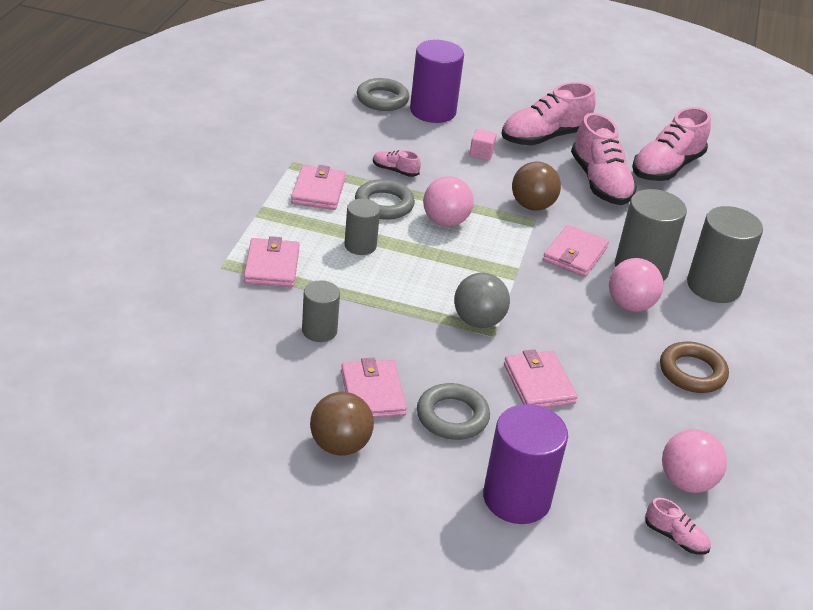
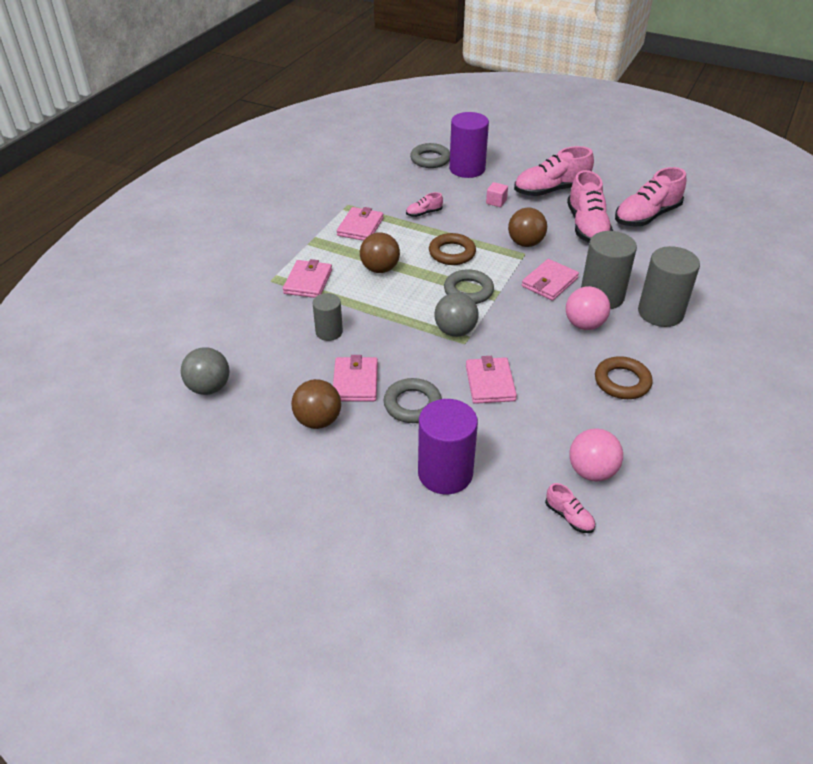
camera: 15 degrees right, 5 degrees up
grey cylinder [344,199,380,255] -> brown ball [360,232,400,273]
grey ring [355,179,415,220] -> grey ring moved to [444,269,494,304]
pink shoe [373,150,421,177] -> pink shoe turned 60 degrees counterclockwise [406,192,443,217]
pink ball [423,176,474,227] -> brown ring [429,233,476,265]
none -> grey ball [181,347,230,395]

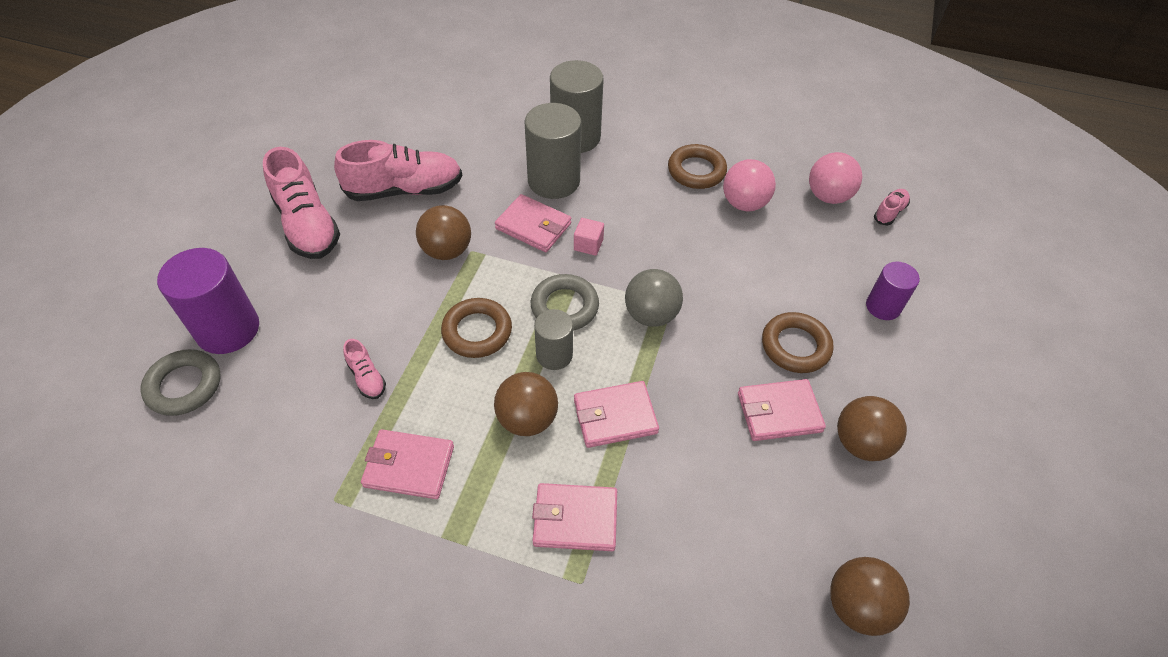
camera: 100 degrees left, 10 degrees up
grey ball [181,347,230,395] -> brown ball [830,557,910,636]
grey cylinder [313,293,343,341] -> grey cylinder moved to [534,309,573,370]
grey ring [384,378,442,423] -> brown ring [762,312,834,373]
purple cylinder [418,399,478,494] -> purple cylinder [866,262,920,320], size x0.59
pink wallet [466,356,517,404] -> pink wallet moved to [574,381,659,448]
pink cube [486,182,508,207] -> pink cube moved to [574,218,604,256]
pink ball [566,286,610,330] -> pink ball moved to [723,159,776,211]
pink shoe [615,167,686,227] -> none

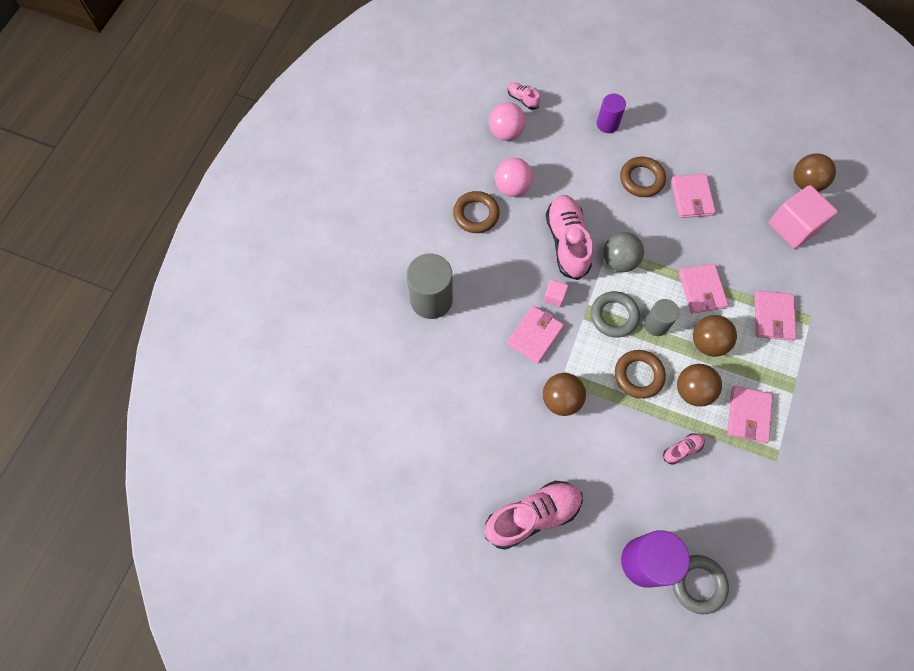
camera: 85 degrees left, 15 degrees up
pink shoe [334,140,462,201] -> pink shoe moved to [546,195,593,280]
grey cylinder [525,103,581,199] -> none
brown ball [837,396,907,461] -> brown ball moved to [677,364,722,407]
none -> pink cube [769,185,838,249]

